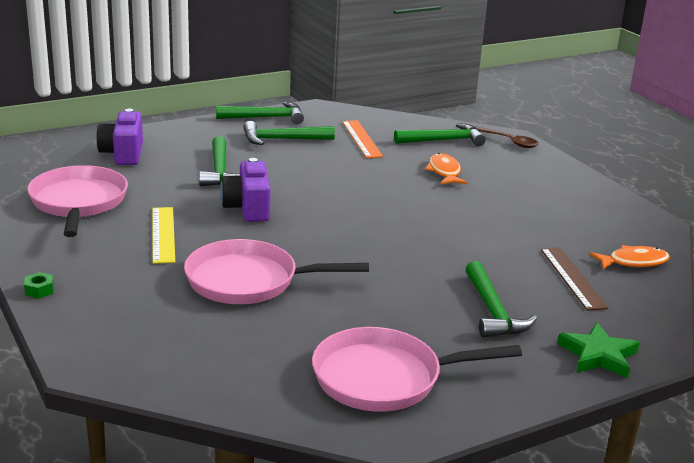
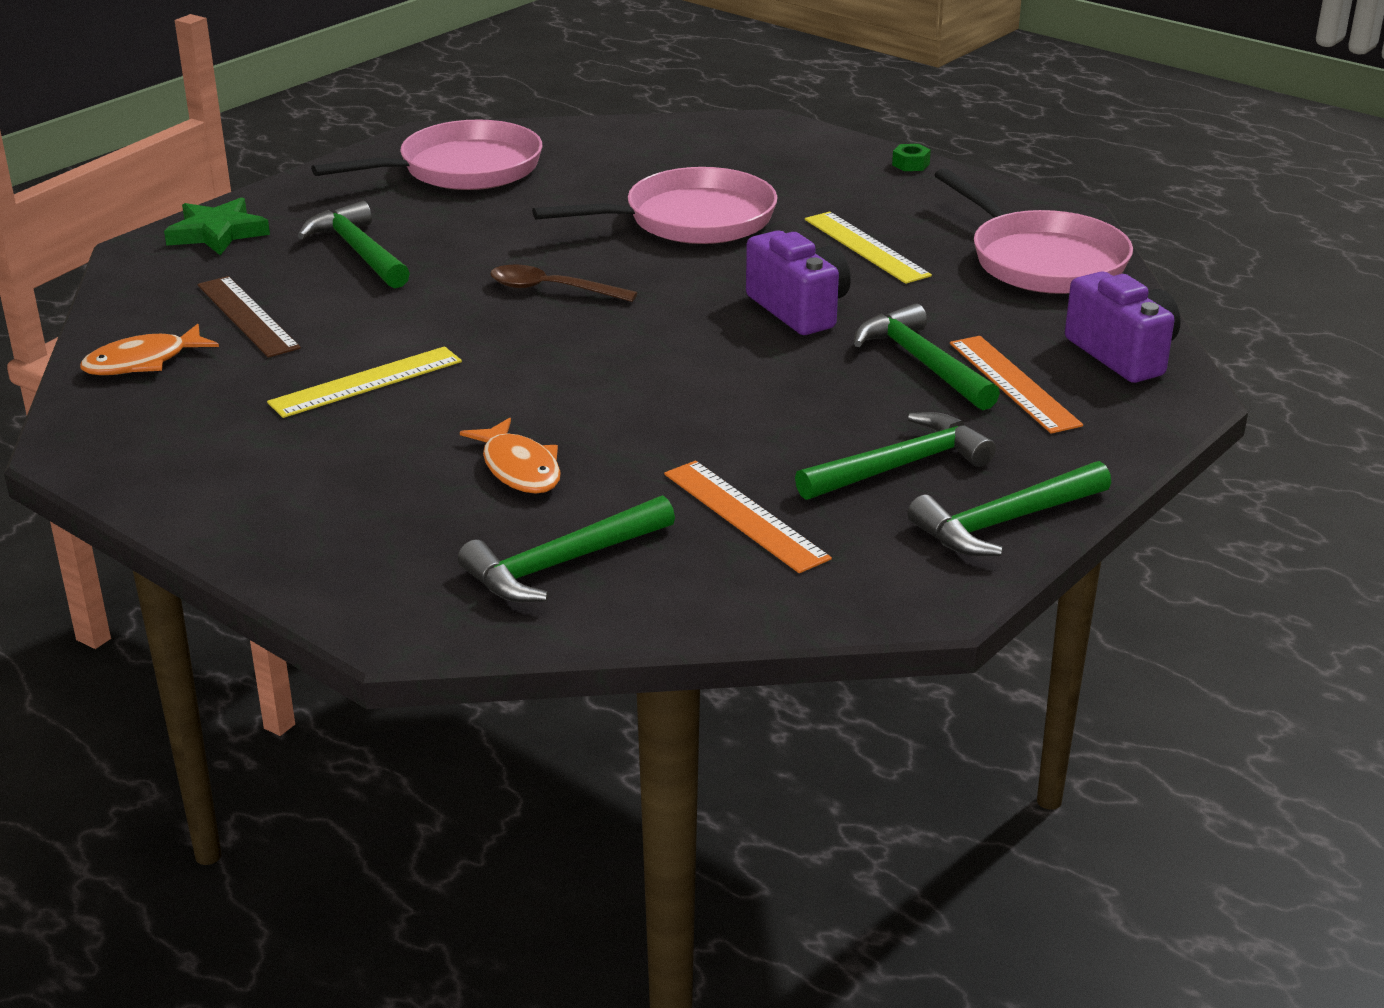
camera: 160 degrees right, 5 degrees up
brown spoon [475,126,539,148] -> brown spoon moved to [490,265,637,302]
none -> yellow ruler [267,346,462,418]
none -> orange ruler [950,336,1083,434]

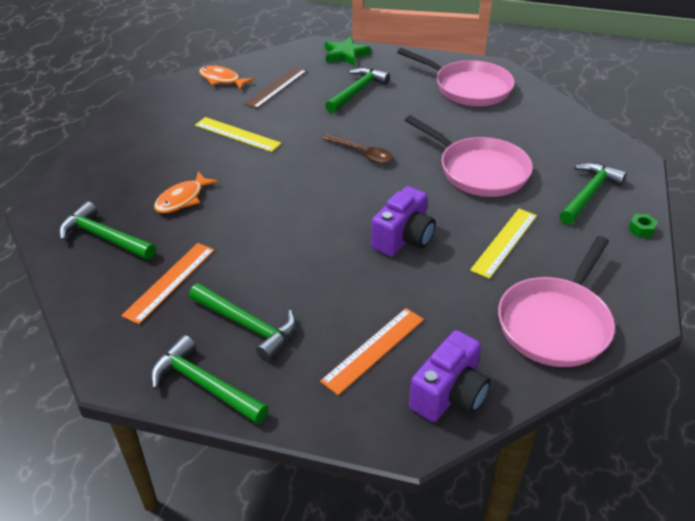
camera: 65 degrees right, 10 degrees up
brown spoon [490,265,637,302] -> brown spoon turned 135 degrees clockwise [322,134,393,163]
green hammer [854,303,1000,410] -> green hammer moved to [559,163,627,225]

